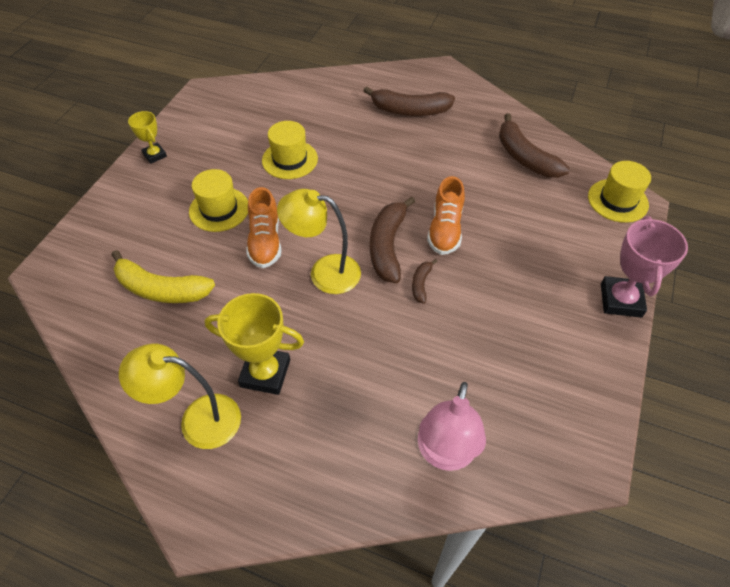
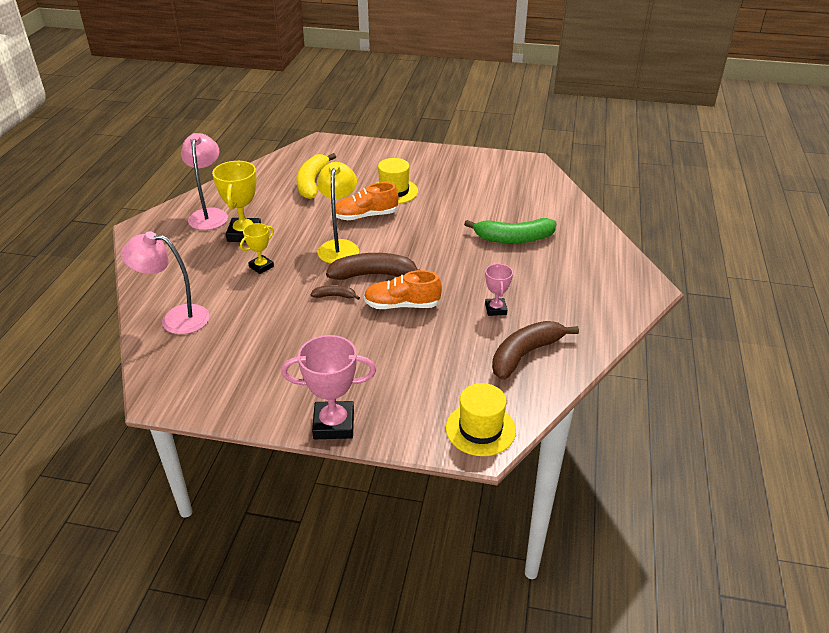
camera: 80 degrees right, 15 degrees down
yellow lamp [119,344,241,449] -> pink lamp [181,133,228,230]
yellow trophy [128,111,167,164] -> yellow trophy moved to [240,223,274,274]
yellow hat [262,121,318,179] -> none
brown banana [363,86,455,116] -> none
none -> green banana [464,218,557,243]
none -> pink trophy [485,263,513,316]

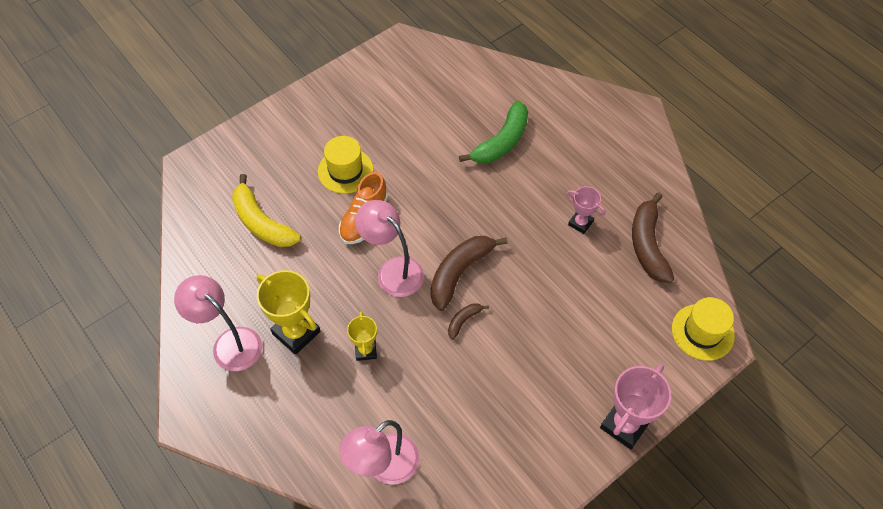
camera: 50 degrees left, 20 degrees up
yellow lamp [317,162,359,264] -> pink lamp [355,200,424,297]
orange shoe [364,270,442,309] -> none

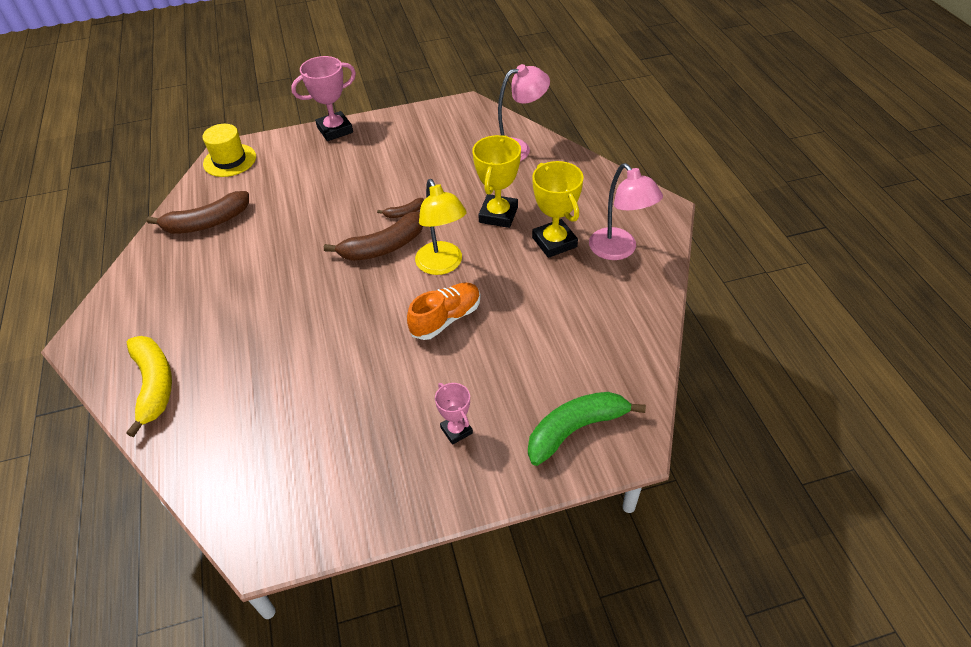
camera: 155 degrees left, 10 degrees down
yellow banana [232,174,301,247] -> yellow banana moved to [126,336,172,437]
yellow hat [318,136,374,194] -> none
yellow trophy [347,311,377,361] -> yellow trophy [472,135,521,228], size x1.72
pink lamp [355,200,424,297] -> yellow lamp [415,179,467,275]
green banana [459,101,528,163] -> green banana moved to [528,392,646,466]
pink trophy [567,186,605,234] -> pink trophy moved to [435,383,473,445]
brown banana [632,192,674,283] -> brown banana turned 45 degrees clockwise [146,191,249,234]

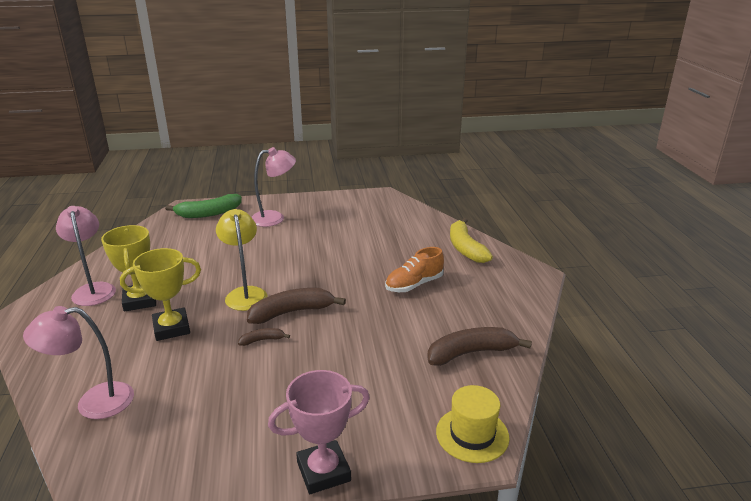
camera: 175 degrees left, 20 degrees down
orange shoe [407,282,481,340] -> orange shoe moved to [385,247,444,292]
pink trophy [435,383,473,445] -> pink lamp [251,147,296,227]
yellow trophy [472,135,521,228] -> yellow trophy turned 45 degrees clockwise [120,248,201,341]

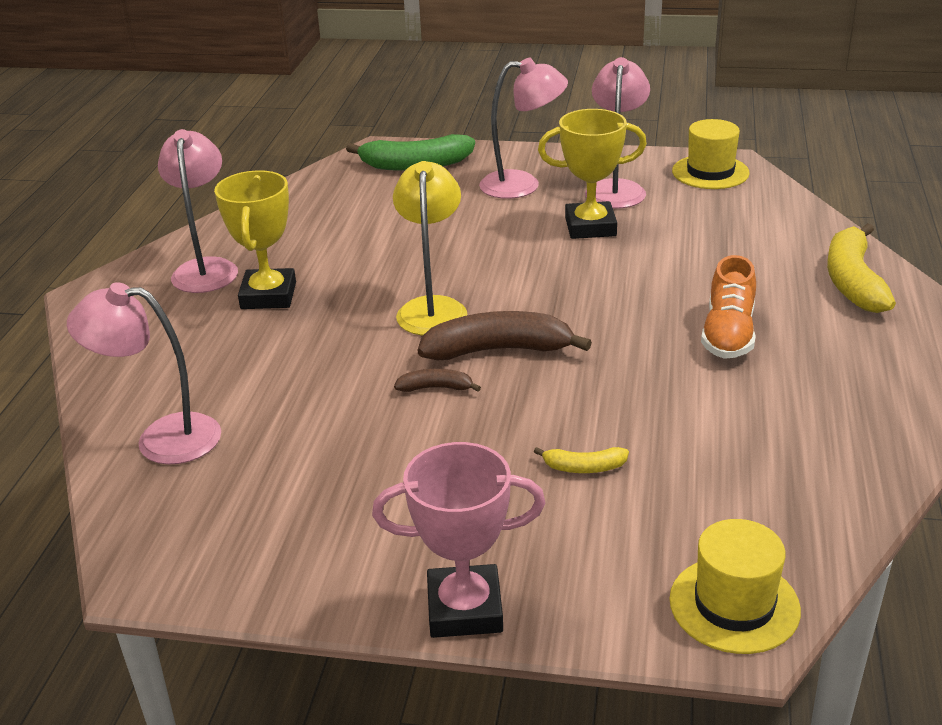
camera: 20 degrees right, 5 degrees up
yellow trophy [120,248,201,341] -> yellow trophy moved to [538,109,647,239]
orange shoe [385,247,444,292] -> orange shoe turned 60 degrees counterclockwise [701,255,756,359]
brown banana [427,327,532,366] -> none
none -> yellow banana [534,447,629,473]
none -> pink lamp [585,57,650,209]
none -> yellow hat [672,119,750,189]

